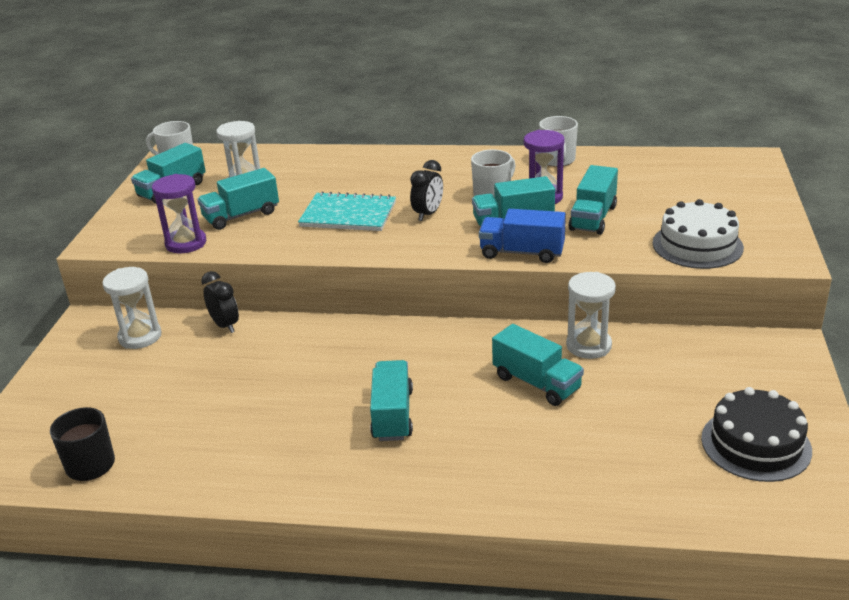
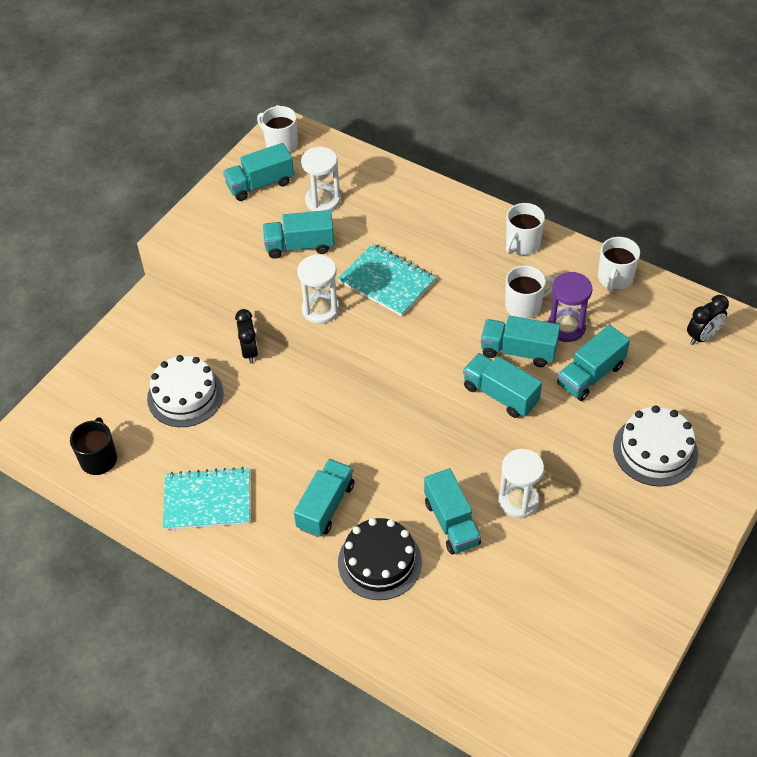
camera: 25 degrees right, 20 degrees up
white hourglass [102,267,161,349] -> white hourglass moved to [297,254,339,324]
purple hourglass [152,174,206,253] -> none
black clock [410,160,443,221] -> black clock moved to [687,295,729,345]
blue truck [479,209,566,263] -> turquoise truck [463,353,542,418]
black cake [701,387,812,482] -> black cake moved to [338,518,422,600]
none -> white cake [147,355,224,427]
none -> turquoise notebook [163,467,250,530]
none -> white mug [506,203,545,255]

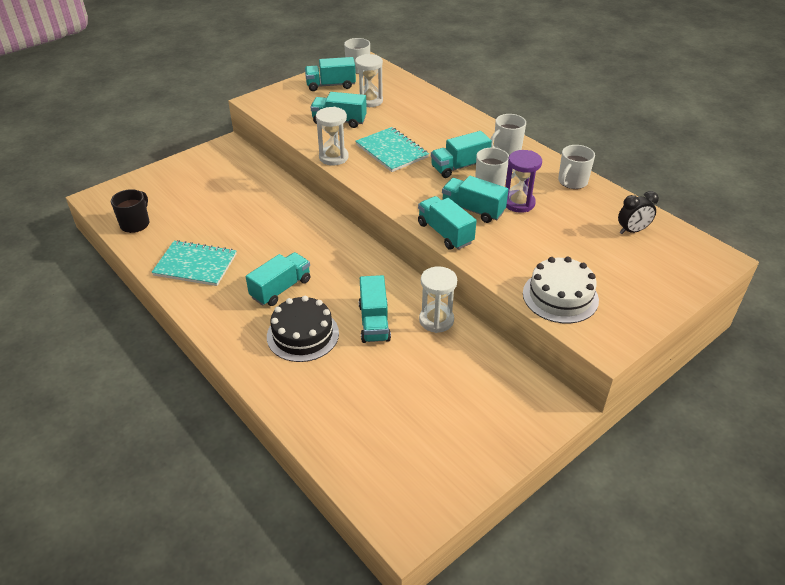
camera: 15 degrees right, 10 degrees down
white cake [147,355,224,427] -> none
black clock [235,309,258,364] -> none
turquoise truck [557,325,630,401] -> turquoise truck moved to [431,131,492,178]

